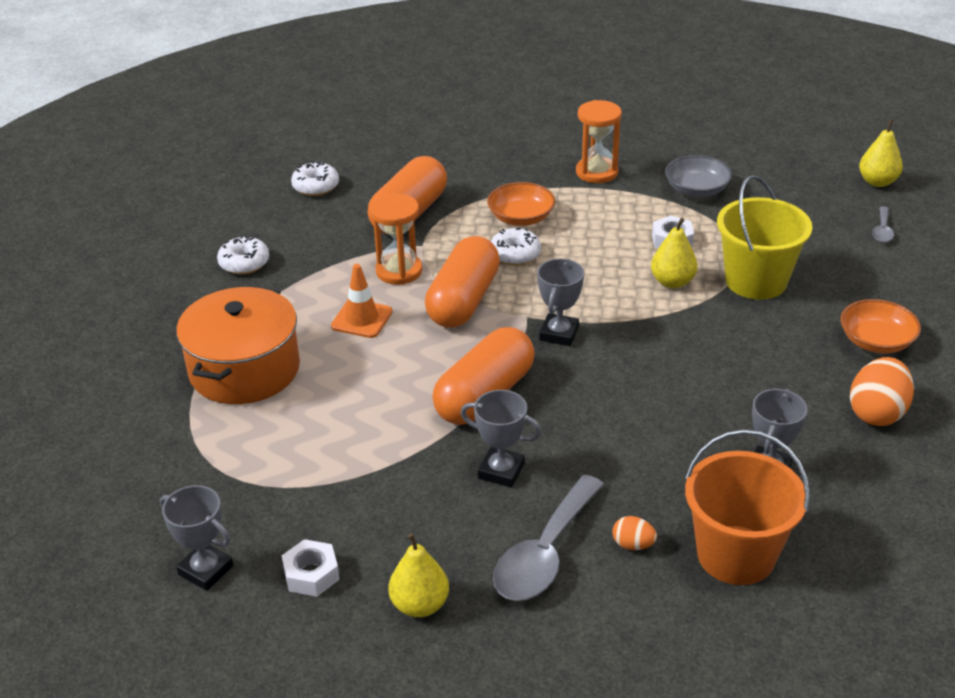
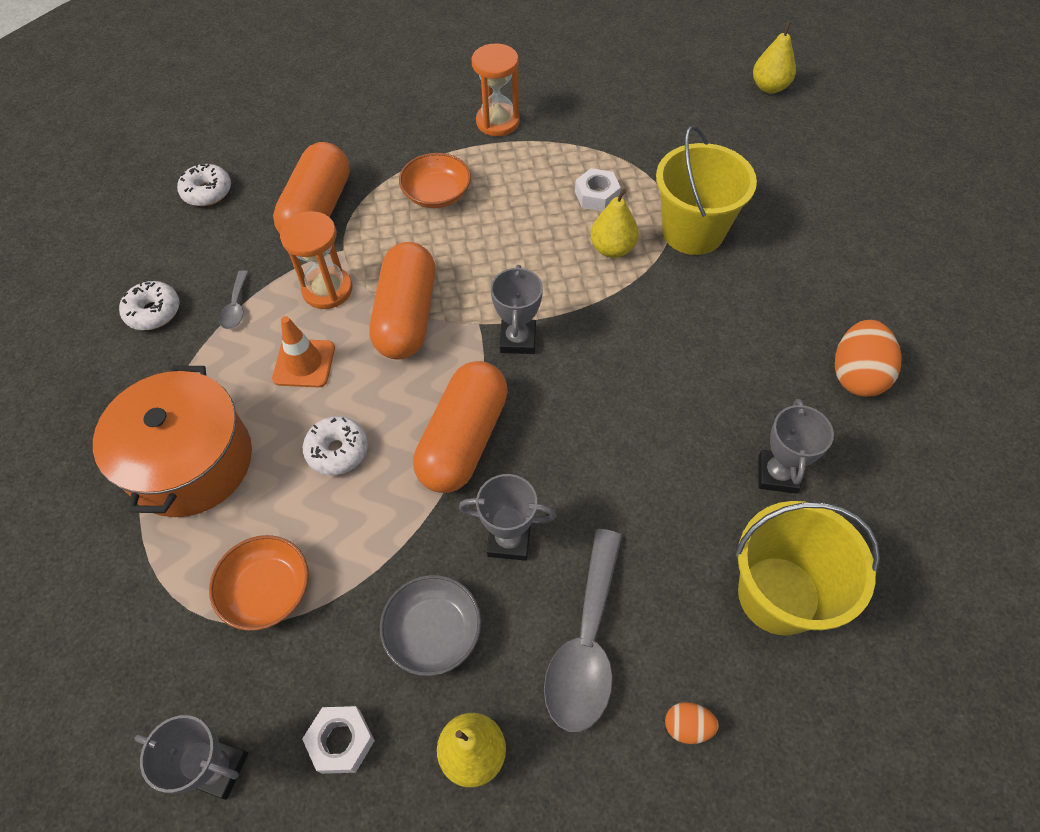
camera: 15 degrees left, 20 degrees up
white donut [491,227,541,266] -> white donut moved to [303,416,368,476]
orange egg [612,516,657,550] -> orange egg moved to [665,702,719,744]
grey bowl [665,155,732,197] -> grey bowl moved to [379,575,481,676]
orange bucket [685,429,810,585] -> yellow bucket [735,501,880,636]
orange bowl [841,299,921,353] -> orange bowl moved to [209,535,309,631]
grey spoon [872,206,894,243] -> grey spoon moved to [219,270,248,329]

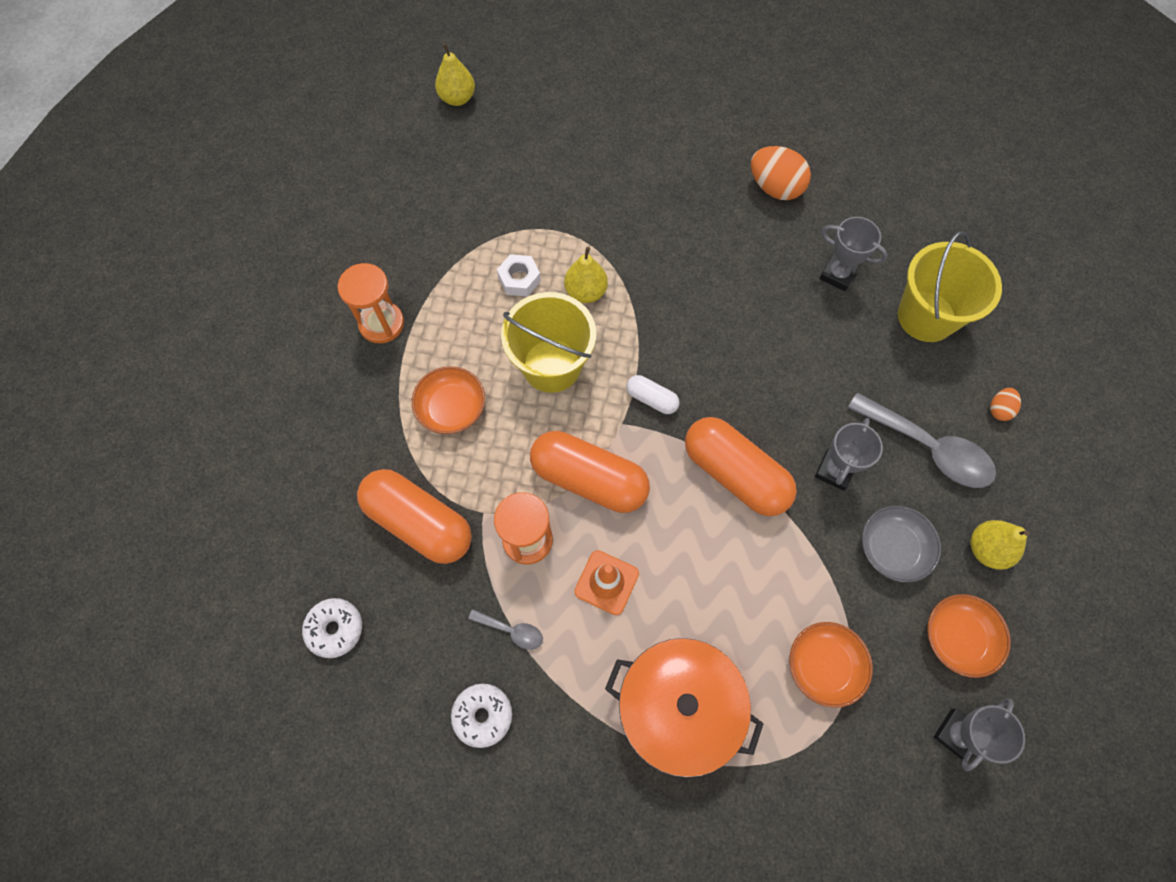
camera: 70 degrees left, 10 degrees up
white nut [302,706,375,774] -> orange bowl [927,594,1011,678]
white donut [303,416,368,476] -> none
grey trophy [491,265,543,354] -> white capsule [627,375,680,414]
yellow bucket [656,125,757,255] -> yellow bucket moved to [501,292,596,393]

